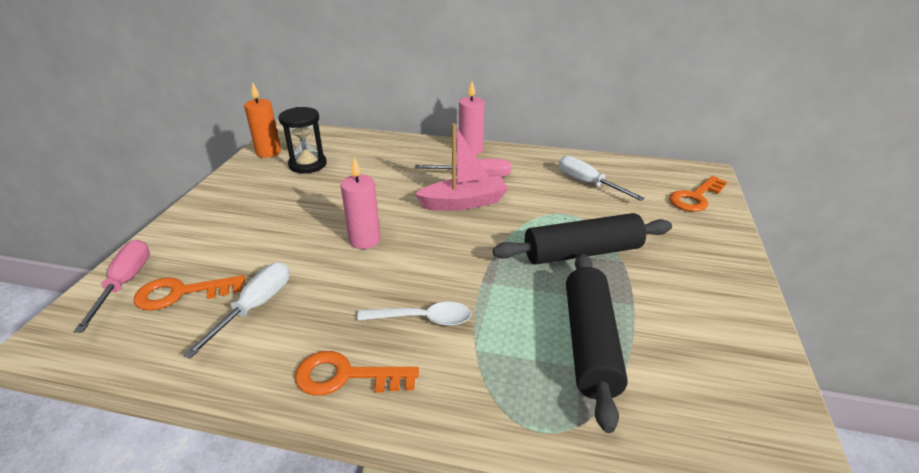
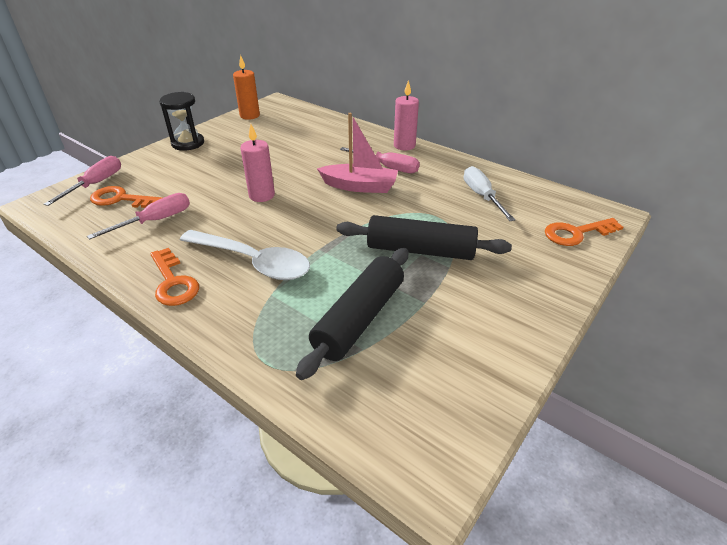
camera: 25 degrees right, 5 degrees up
white screwdriver [183,262,290,359] -> pink screwdriver [87,193,190,240]
black hourglass [279,107,327,173] -> black hourglass moved to [159,92,204,151]
orange key [295,351,419,395] -> orange key turned 150 degrees counterclockwise [150,248,199,306]
white spoon [357,302,472,326] -> white spoon [180,230,310,280], size x1.66

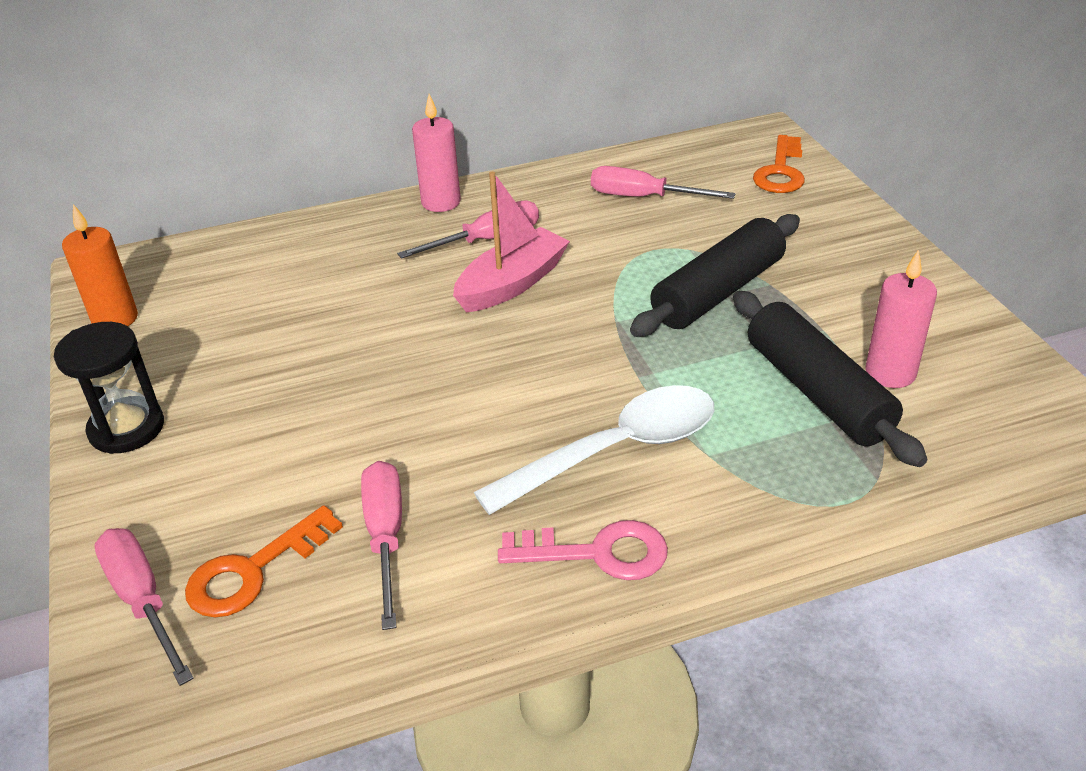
camera: 55 degrees left, 0 degrees up
orange key [150,248,199,306] -> pink key [498,520,668,580]
pink candle [240,124,275,202] -> pink candle moved to [865,249,937,388]
white screwdriver [464,166,515,221] -> pink screwdriver [591,166,736,199]

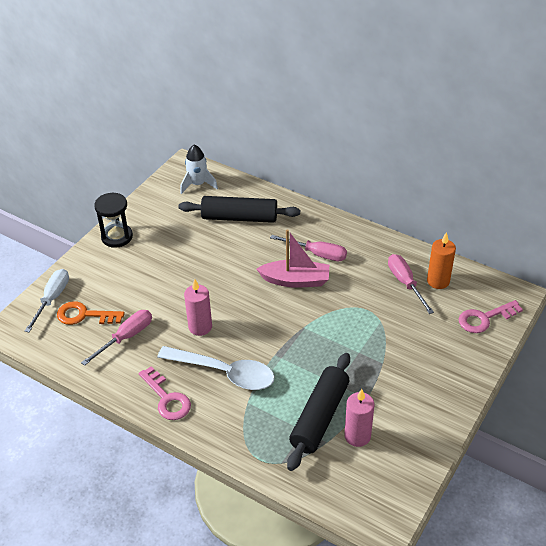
camera: 50 degrees right, 5 degrees up
orange candle [62,204,138,326] -> orange candle moved to [427,232,456,289]
pink screwdriver [94,528,194,686] -> white screwdriver [25,269,69,332]
pink candle [412,94,461,212] -> pink candle moved to [184,279,212,336]
black rolling pin [630,214,800,337] -> black rolling pin moved to [179,196,300,223]
orange key [753,135,805,193] -> pink key [459,300,523,333]
none -> white rocket [180,145,218,194]

